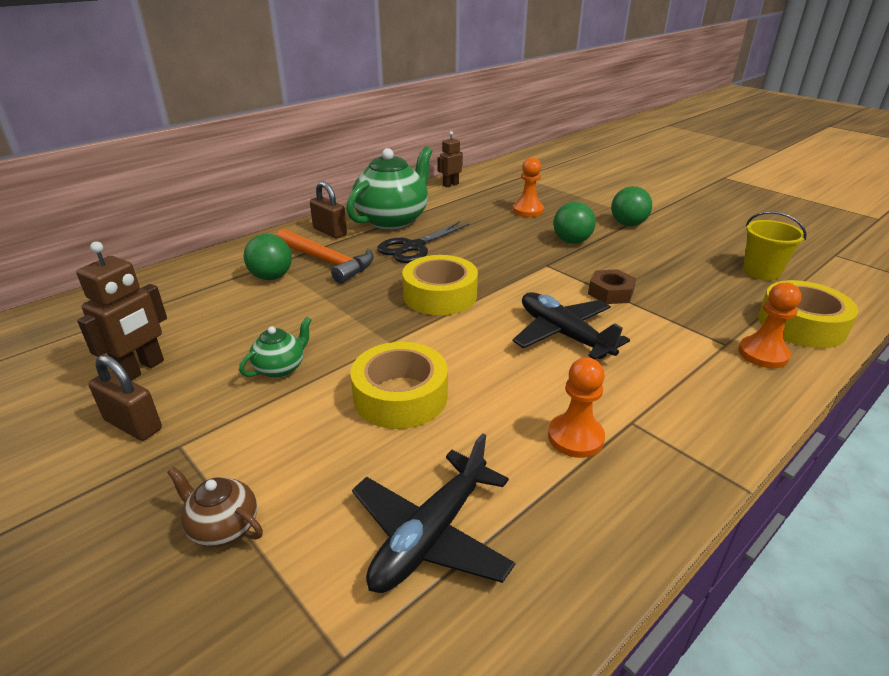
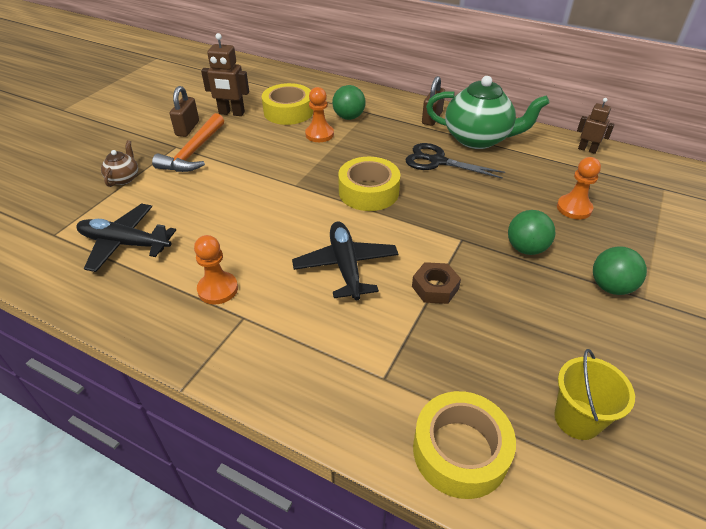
camera: 70 degrees right, 10 degrees up
green teapot [239,317,312,378] -> none
orange hammer [276,229,374,284] -> orange hammer moved to [152,113,224,172]
yellow tape [350,342,448,429] -> yellow tape moved to [262,83,313,125]
black plane [513,292,630,360] -> black plane turned 45 degrees counterclockwise [292,222,398,300]
orange pawn [738,282,801,368] -> orange pawn moved to [305,87,334,142]

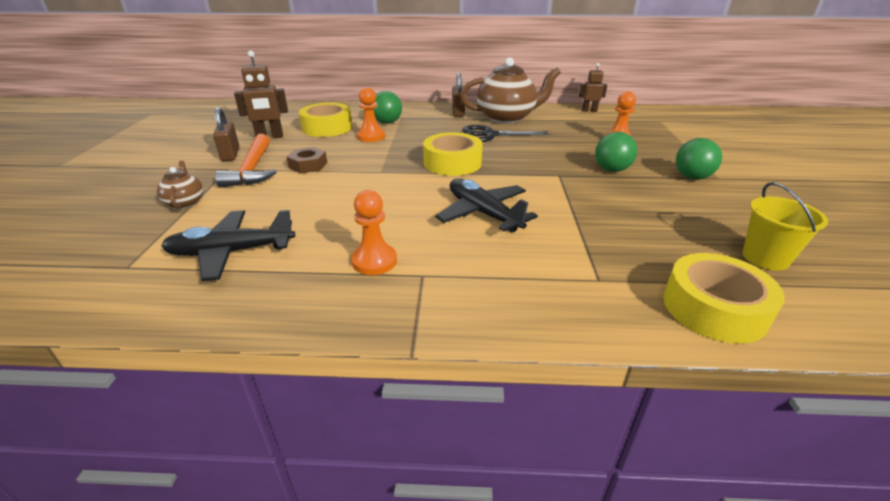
camera: 25 degrees left, 10 degrees down
brown nut [412,262,461,304] -> brown nut moved to [287,147,327,174]
green teapot [426,76,550,149] -> brown teapot [460,57,561,124]

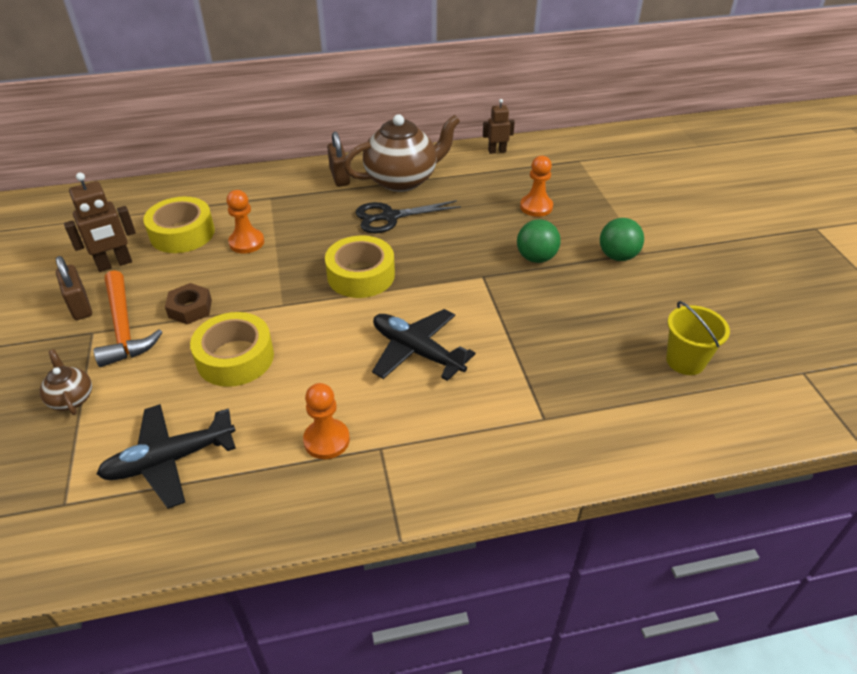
camera: 15 degrees left, 10 degrees up
green ball [373,91,402,124] -> none
yellow tape [663,253,785,343] -> yellow tape moved to [190,312,274,387]

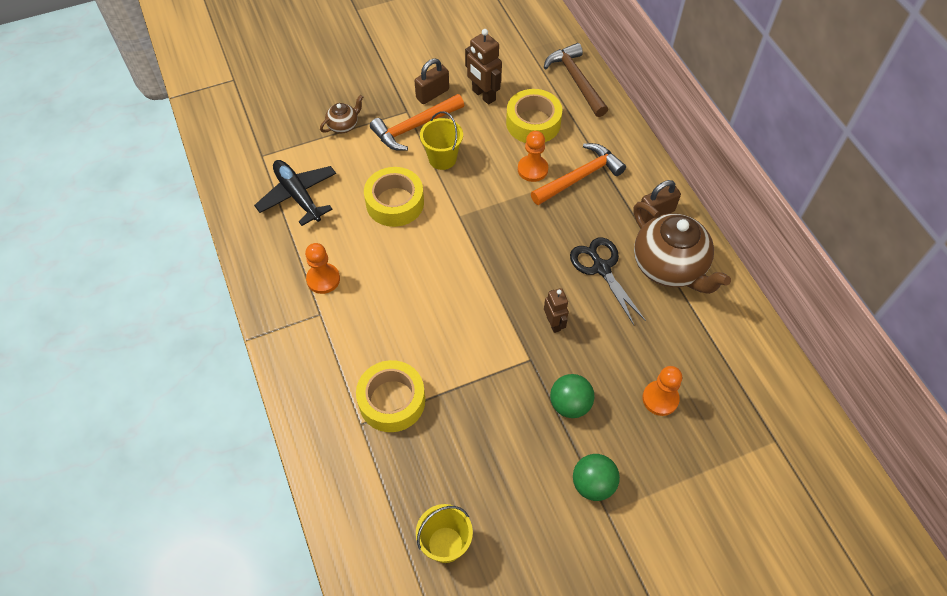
camera: 80 degrees right, 15 degrees up
brown nut [165,283,212,325] -> yellow bucket [420,111,463,170]
yellow tape [325,236,395,298] -> yellow tape moved to [356,360,425,432]
black plane [372,309,476,381] -> none
brown robot [483,99,515,154] -> brown robot moved to [544,288,569,333]
none -> orange hammer [531,143,626,205]
none -> brown hammer [544,43,608,117]

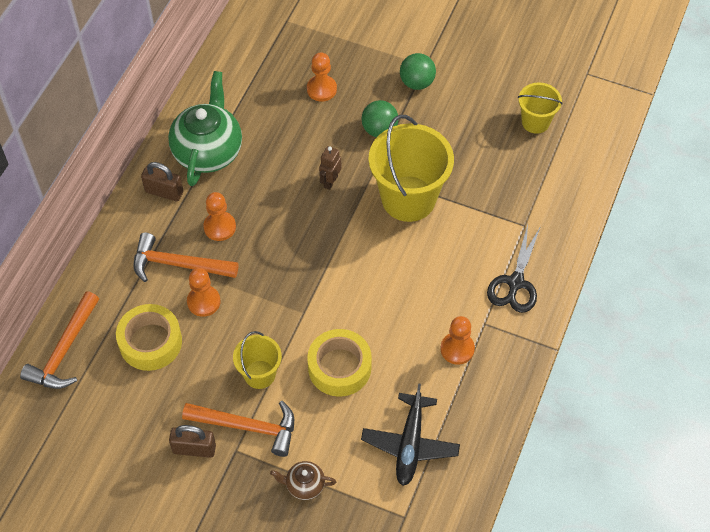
camera: 135 degrees left, 0 degrees up
yellow tape [356,360,425,432] -> none
brown robot [465,29,502,105] -> none
brown hammer [544,43,608,117] -> orange hammer [20,291,99,389]
black scissors [570,237,646,325] -> black scissors moved to [487,225,541,313]
brown teapot [633,202,731,294] -> green teapot [168,71,242,186]
none -> orange pawn [203,192,236,241]
none -> yellow bucket [368,115,454,222]

